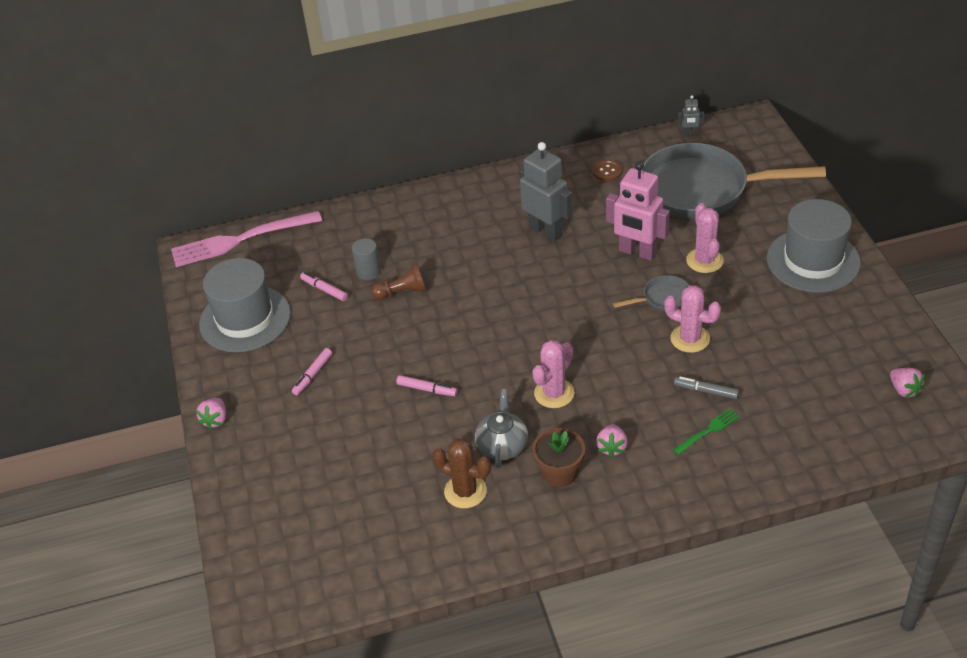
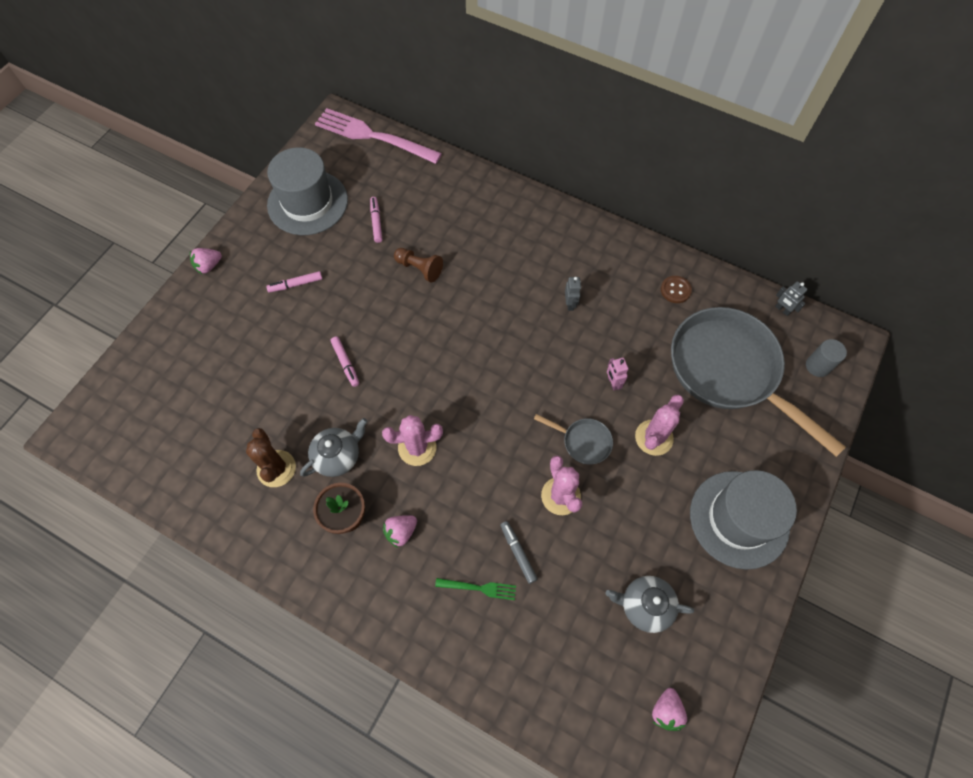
camera: 40 degrees right, 20 degrees up
grey cylinder [352,238,381,280] -> grey cylinder moved to [806,339,847,377]
grey robot [519,142,573,242] -> grey robot [565,277,581,311], size x0.44
pink robot [606,162,670,261] -> pink robot [607,358,628,391], size x0.44
none -> grey teapot [606,576,694,633]

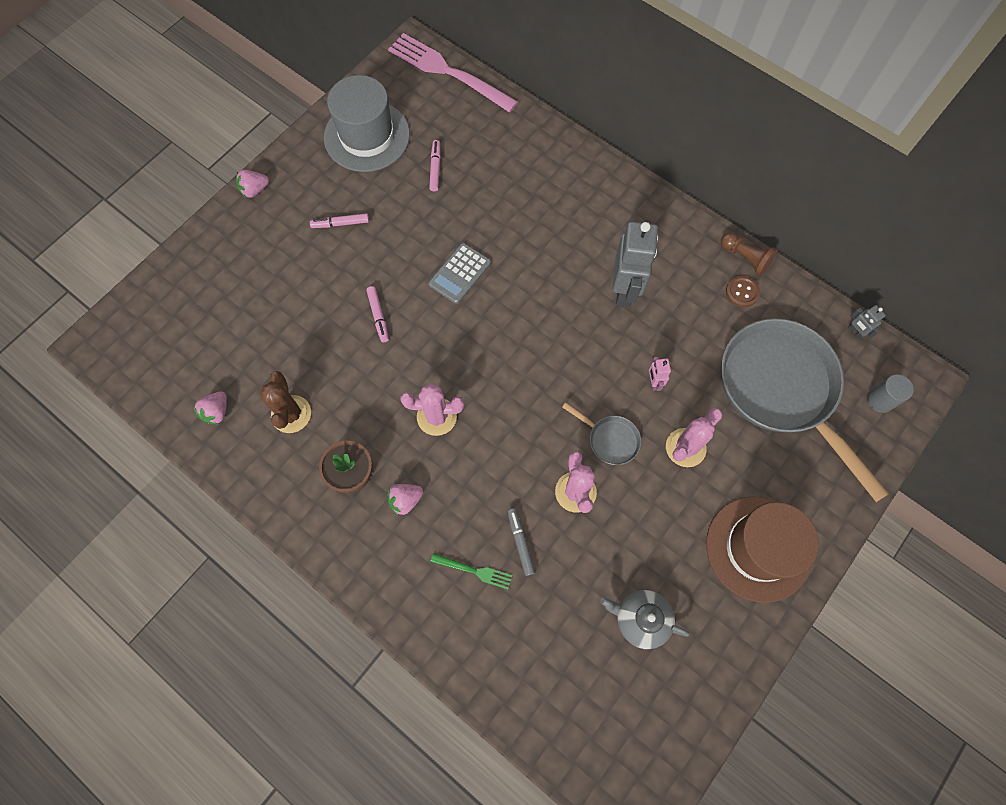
camera: 10 degrees right, 5 degrees up
grey teapot [300,418,367,477] -> none
brown pawn [394,248,443,283] -> brown pawn moved to [721,233,777,276]
grey robot [565,277,581,311] -> grey robot [613,221,658,307], size x2.27
pink strawberry [652,688,687,731] -> pink strawberry moved to [193,391,227,425]
grey hat [690,470,797,570] -> brown hat [706,497,819,603]
none -> grey calculator [428,243,491,304]

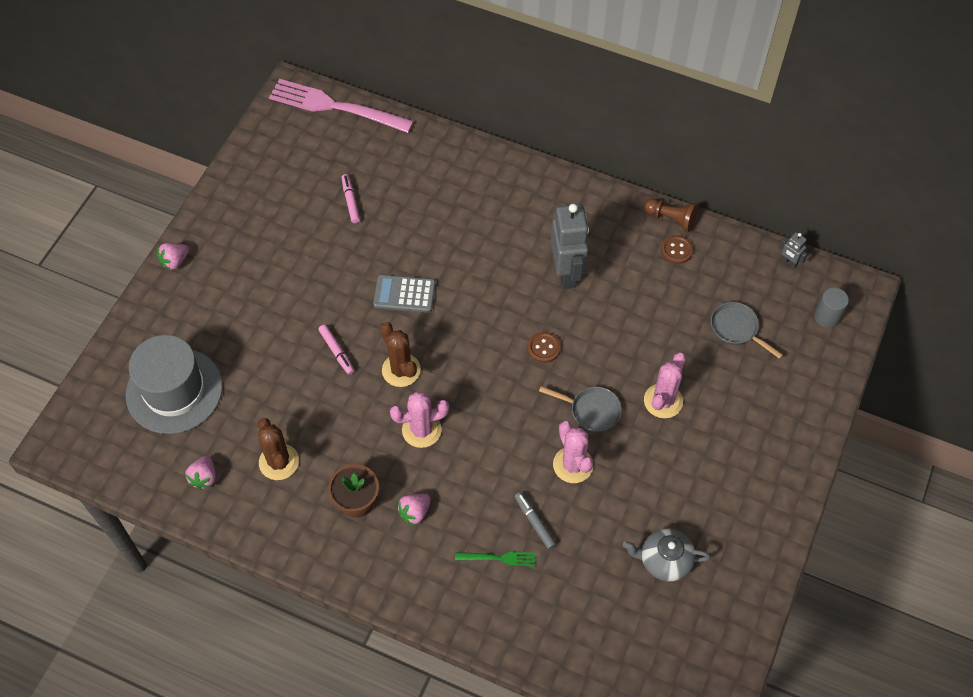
camera: 15 degrees left, 10 degrees down
pink marker [310,213,369,228] -> none
grey hat [324,75,410,172] -> grey hat moved to [126,335,223,434]
grey calculator [428,243,491,304] -> grey calculator turned 75 degrees clockwise [373,275,436,313]
pink robot [649,357,671,391] -> none
brown hat [706,497,819,603] -> none
grey pan [721,318,889,502] -> grey pan [711,302,783,359], size x0.42
none -> brown cactus [380,322,421,387]
none -> brown button [527,332,561,363]

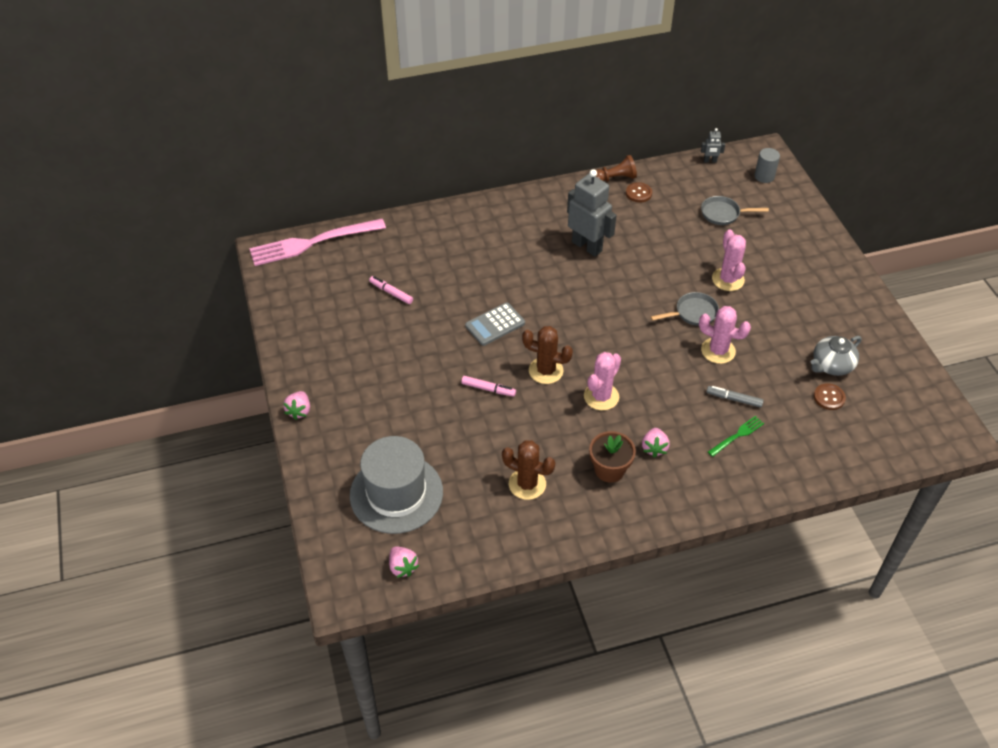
camera: 40 degrees left, 10 degrees down
pink strawberry [185,456,216,490] -> pink strawberry moved to [389,546,419,578]
brown button [527,332,561,363] -> brown button moved to [814,383,846,410]

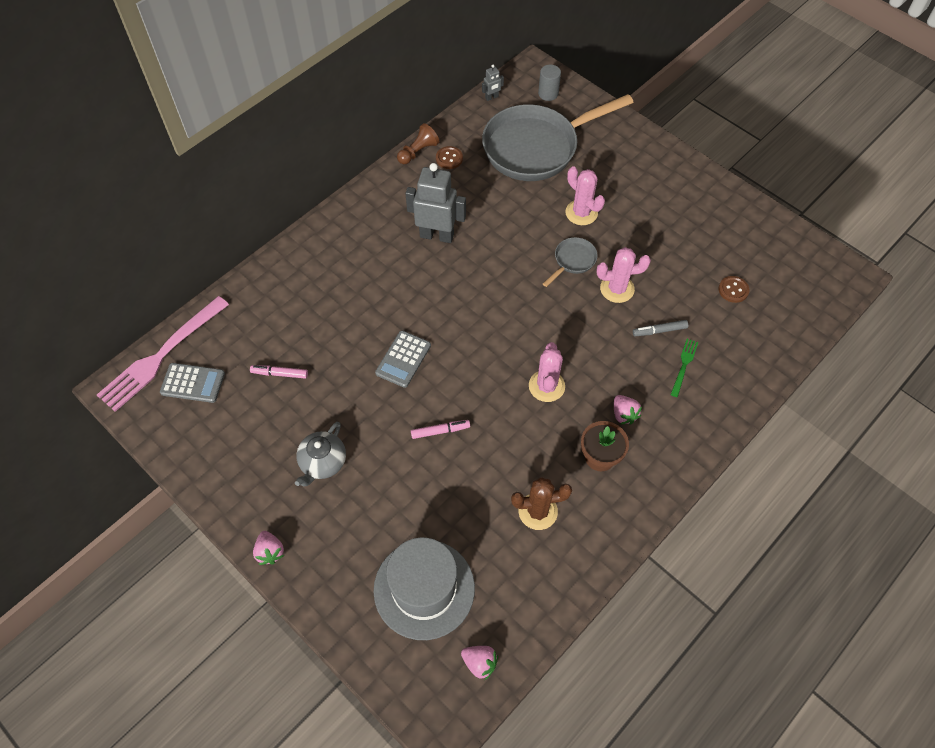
camera: 30 degrees left, 10 degrees up
brown cactus [522,326,573,384] -> none
grey pan [701,196,769,225] -> grey pan [482,94,634,181], size x2.40
grey teapot [811,336,862,376] -> grey teapot moved to [295,422,346,487]
none -> grey calculator [160,363,225,403]

